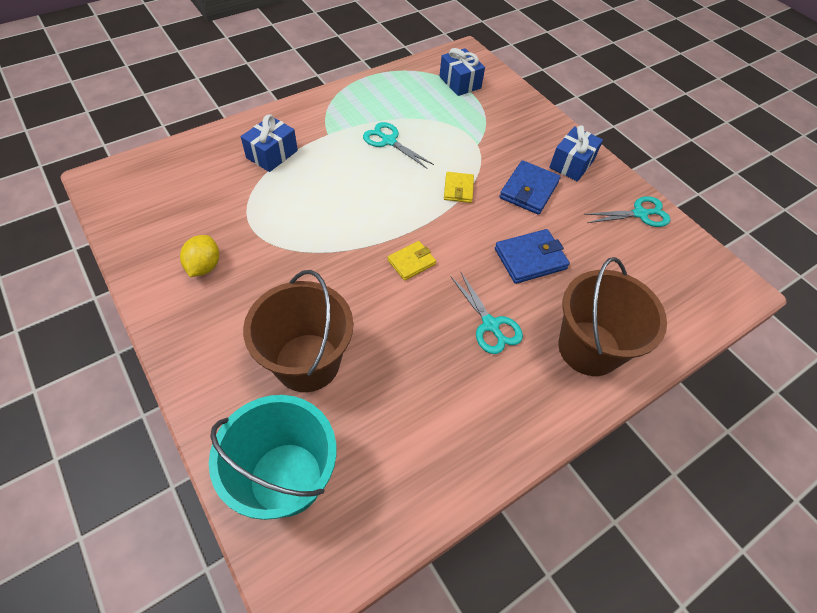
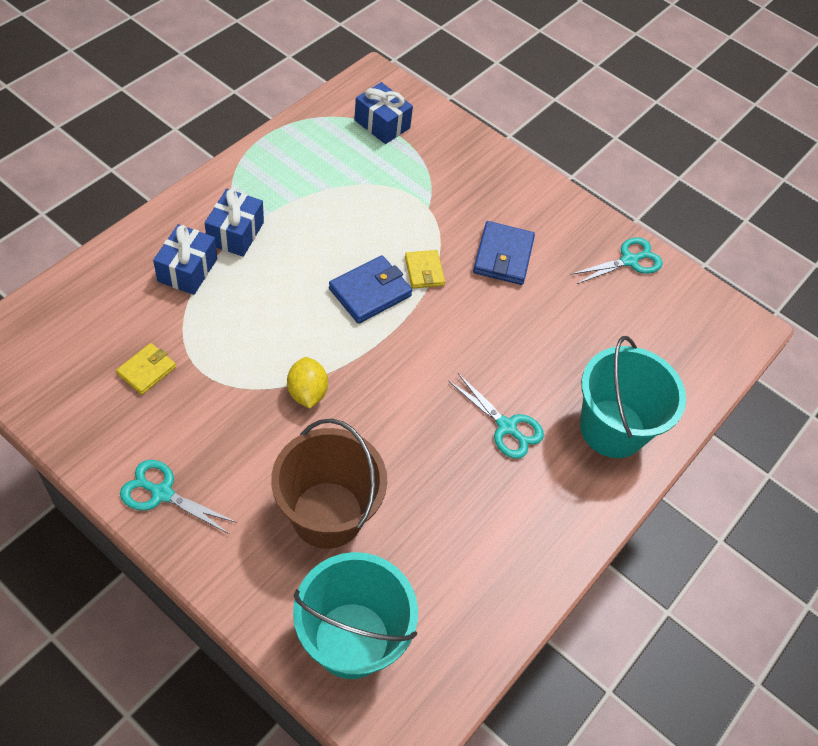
camera: 20 degrees left, 0 degrees up
yellow lemon [180,235,219,277] -> yellow lemon moved to [287,357,328,408]
turquoise scissors [363,122,434,169] -> turquoise scissors moved to [120,460,237,534]
yellow wallet [387,241,436,281] -> yellow wallet moved to [116,343,176,395]
blue wallet [495,229,570,284] -> blue wallet moved to [329,255,412,324]
blue gift [549,125,603,182] -> blue gift moved to [205,189,264,257]
brown bucket [558,257,667,376] -> turquoise bucket [580,336,686,458]

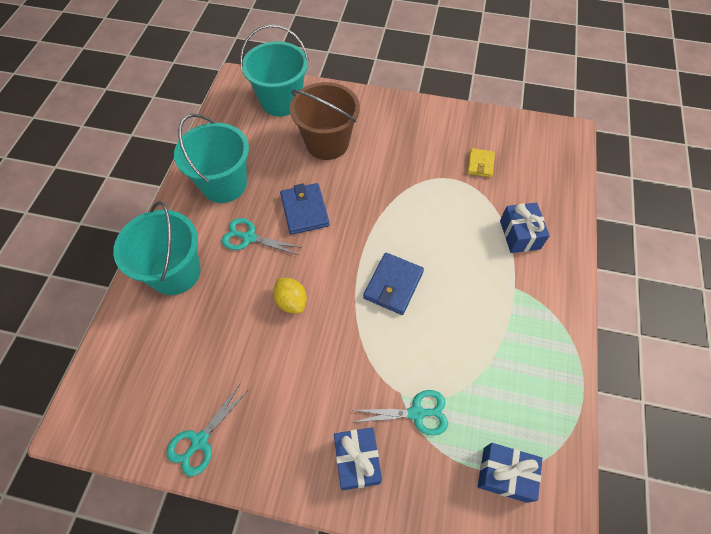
camera: 160 degrees right, 5 degrees up
turquoise scissors [120,460,237,534] -> turquoise scissors moved to [353,390,448,436]
blue gift [205,189,264,257] -> blue gift moved to [334,427,382,491]
yellow lemon [287,357,328,408] -> yellow lemon moved to [273,278,307,313]
yellow wallet [405,250,445,289] -> none
blue wallet [473,221,535,285] -> blue wallet moved to [280,183,330,235]
none -> turquoise bucket [174,114,249,203]

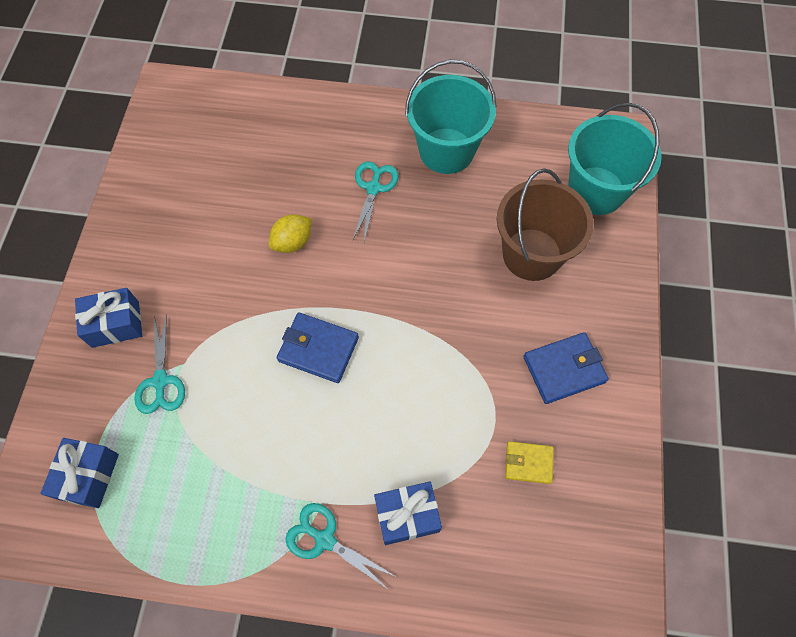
camera: 85 degrees right, 5 degrees up
turquoise bucket [113,201,200,295] -> none
turquoise scissors [167,384,248,476] -> turquoise scissors moved to [286,503,396,590]
blue wallet [280,183,330,235] -> blue wallet moved to [523,332,609,404]

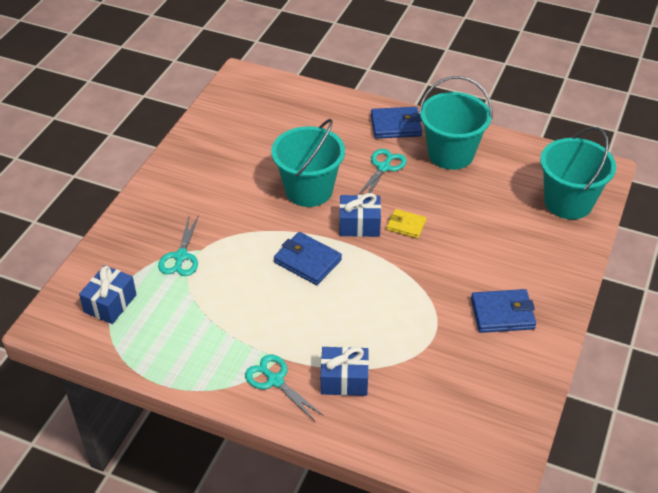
camera: 15 degrees right, 20 degrees down
blue gift [75,288,142,348] -> blue gift moved to [339,193,381,237]
yellow lemon [269,214,312,253] -> turquoise bucket [271,119,345,207]
brown bucket [497,168,594,281] -> none
yellow wallet [505,441,554,484] -> yellow wallet moved to [387,209,426,238]
none -> blue wallet [371,107,422,139]

